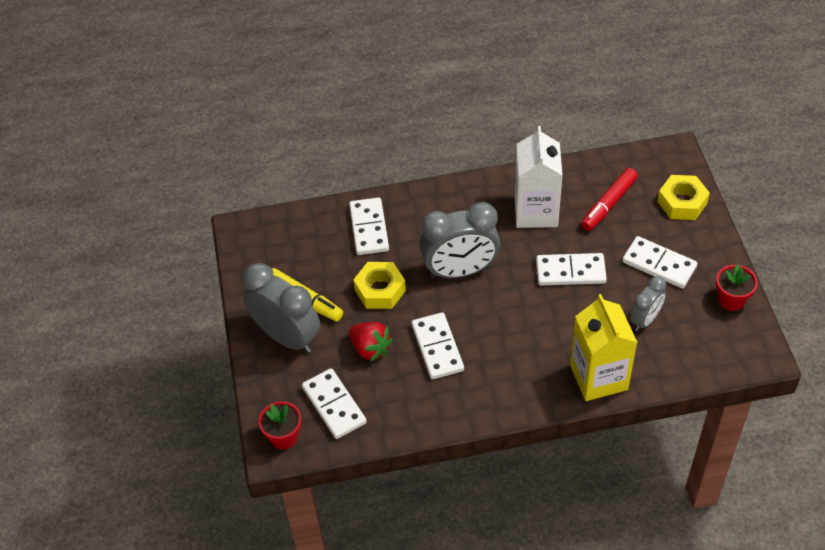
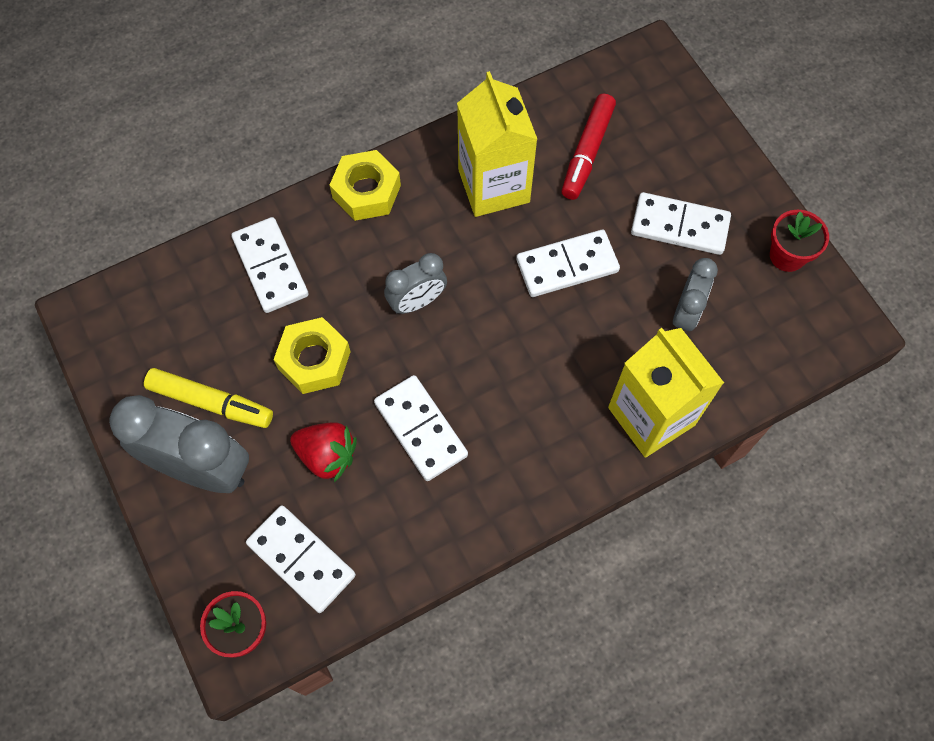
camera: 20 degrees left, 15 degrees up
grey clock [419,202,500,278] -> grey clock [384,253,447,314], size x0.56
white carton [515,126,563,228] -> yellow carton [457,71,537,217]
yellow nut [657,175,710,220] -> yellow nut moved to [330,150,401,221]

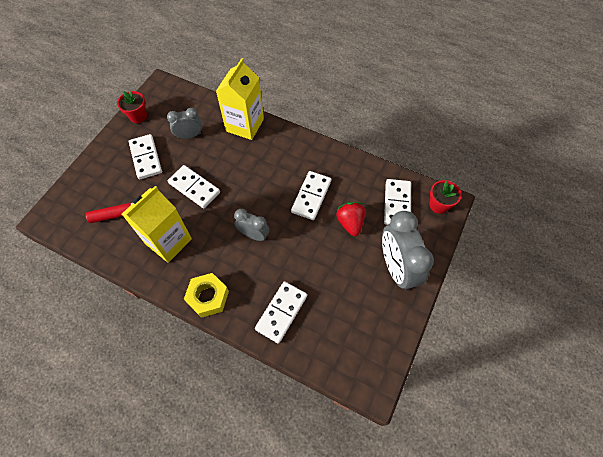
camera: 125 degrees left, 5 degrees down
yellow marker [144,368,273,428] -> none
yellow nut [273,317,351,394] -> none

